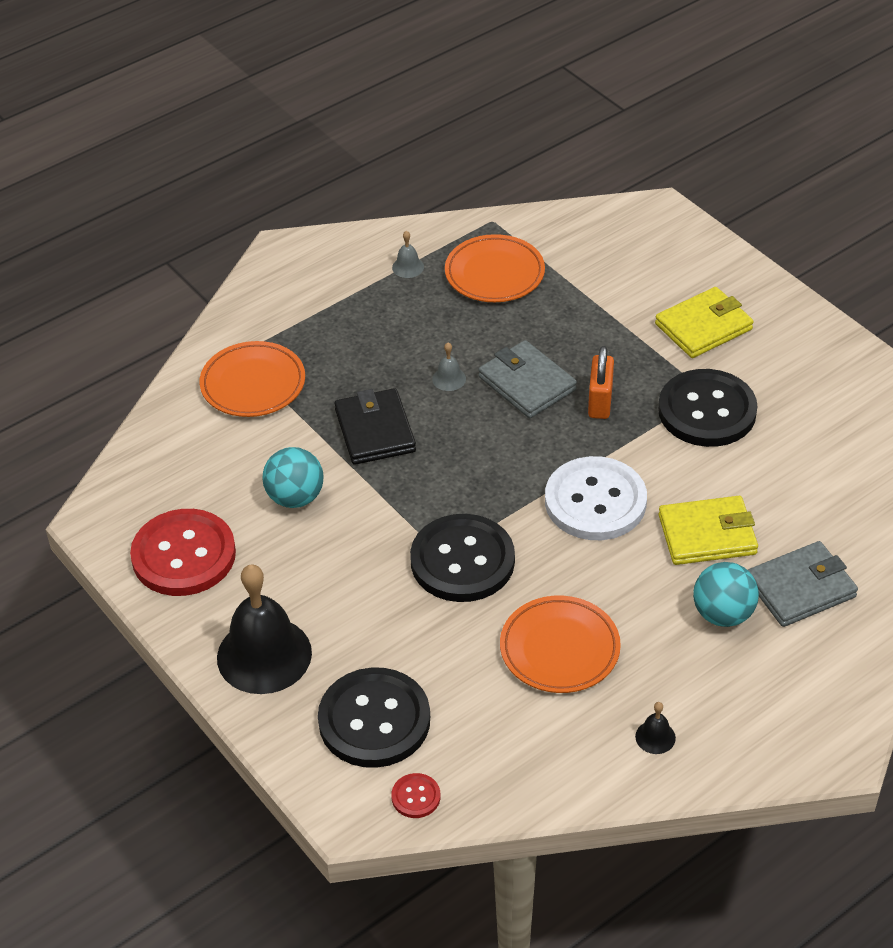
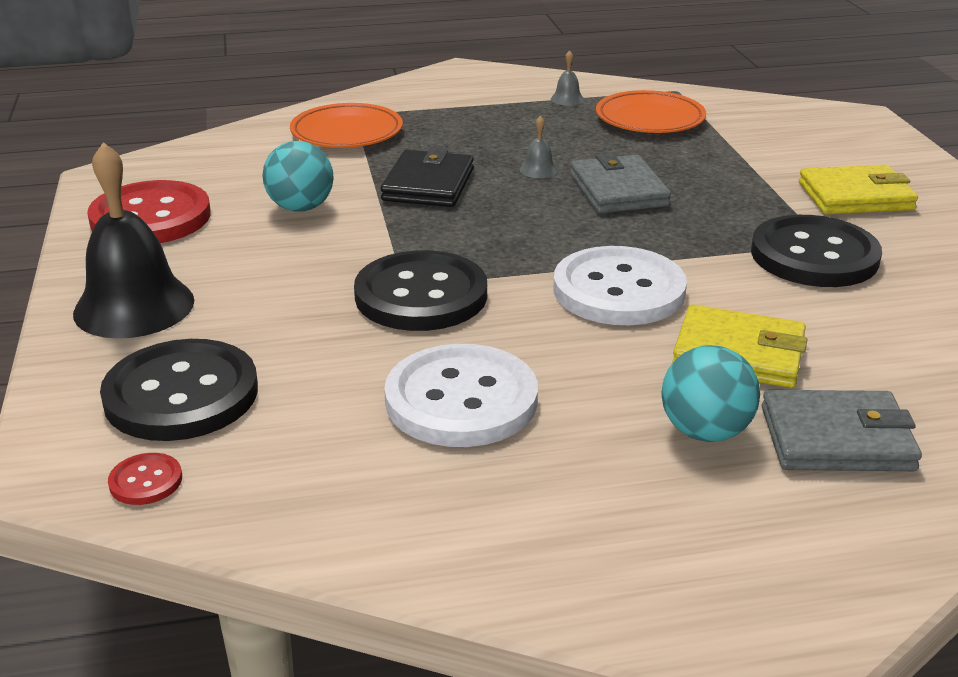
camera: 25 degrees right, 15 degrees down
orange plate [500,595,621,693] -> white button [384,344,538,447]
orange padlock [588,346,614,419] -> none
black bell [635,702,676,754] -> none

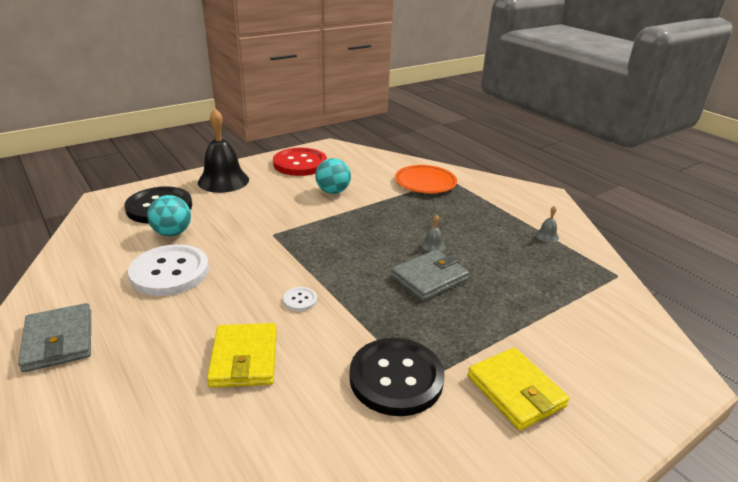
camera: 65 degrees right, 0 degrees up
red button [108,453,182,505] -> none
black button [354,250,487,331] -> none
black wallet [381,148,474,207] -> none
white button [554,246,687,325] -> white button [283,287,317,311], size x0.42
orange plate [596,90,706,133] -> none
turquoise ball [662,345,760,442] -> turquoise ball moved to [147,195,191,236]
grey wallet [762,390,922,471] -> grey wallet moved to [18,303,91,372]

